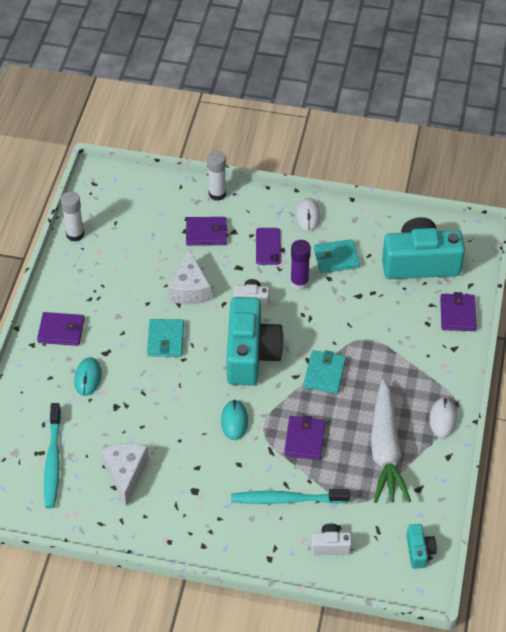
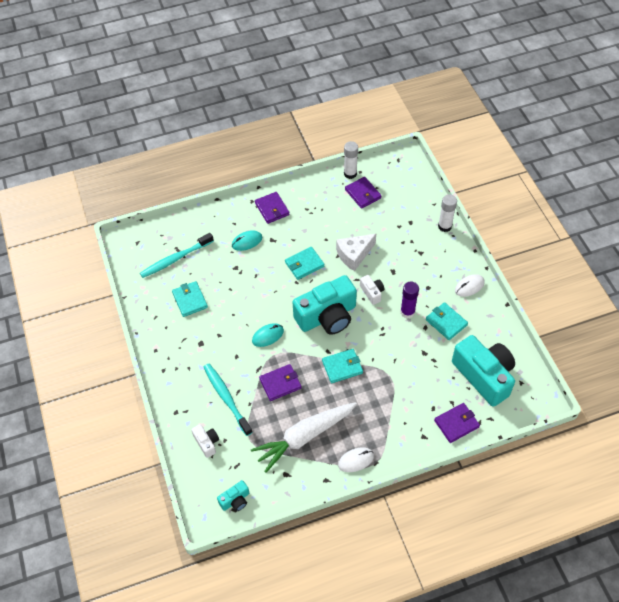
camera: 60 degrees right, 5 degrees up
white cheese [101,443,149,507] -> turquoise wallet [172,281,208,317]
purple wallet [186,217,228,246] -> purple wallet moved to [345,177,381,209]
purple phone [256,228,281,265] -> none

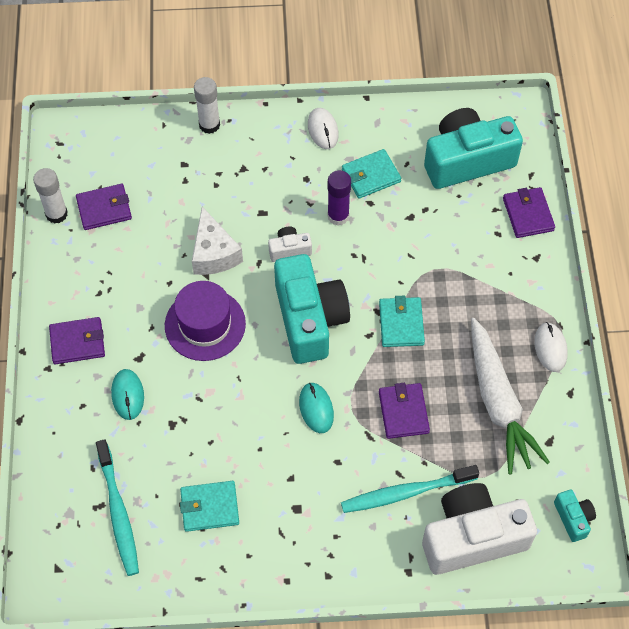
camera: 75 degrees left, 5 degrees up
white camera [191,424,219,458] -> white camera [422,483,537,575], size x2.24
turquoise wallet [285,247,325,280] -> purple hat [165,281,246,361]

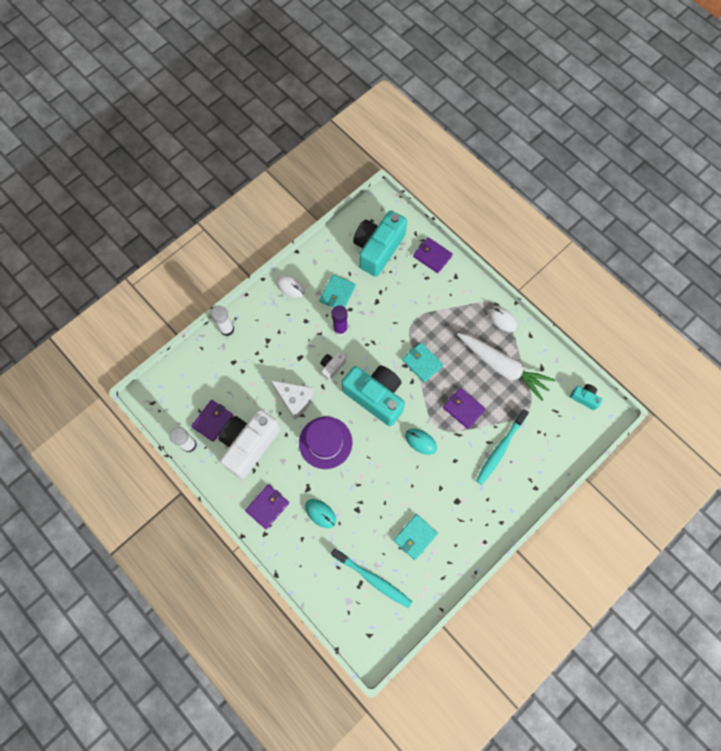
camera: 40 degrees left, 10 degrees up
white camera [422,483,537,575] -> white camera moved to [218,410,280,479]

